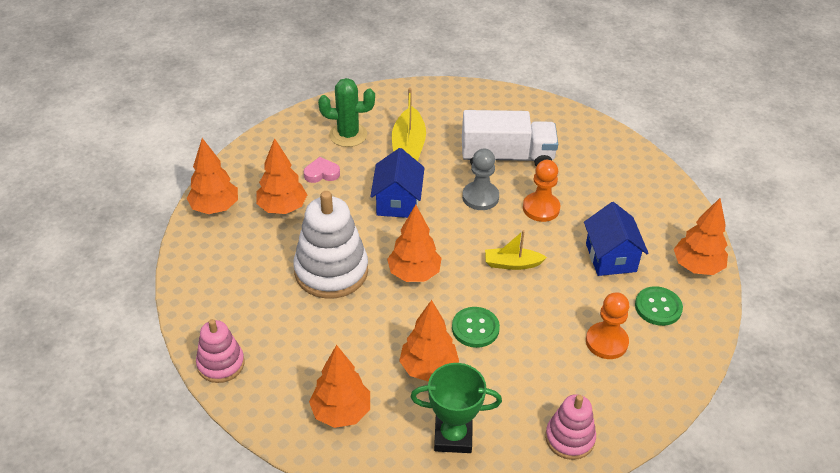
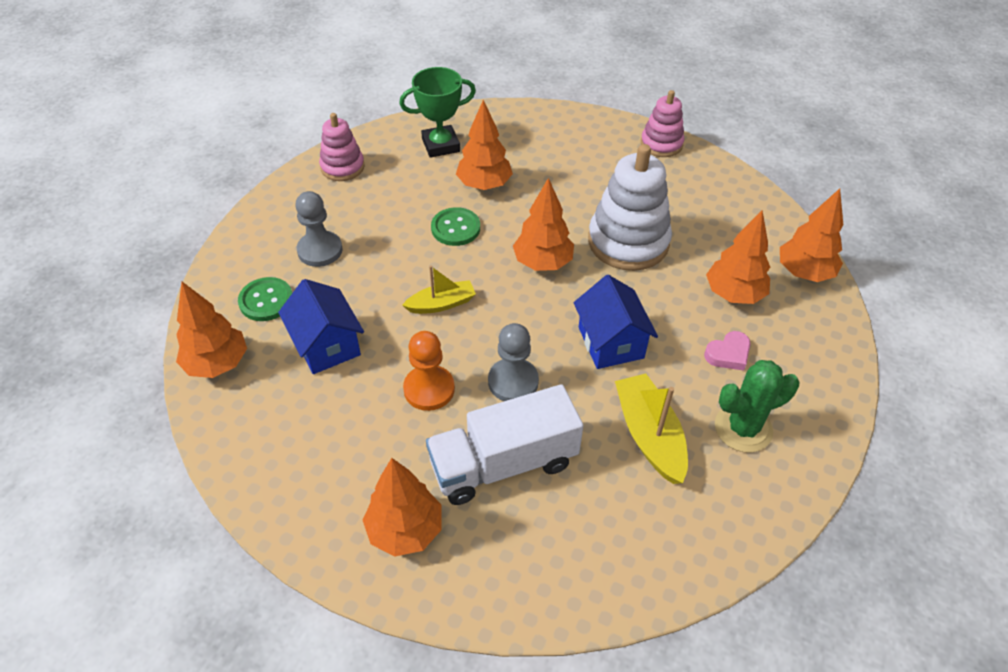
camera: 160 degrees right, 5 degrees up
orange tree [309,345,370,428] -> orange tree moved to [363,458,442,557]
orange pawn [586,292,629,359] -> grey pawn [295,191,343,267]

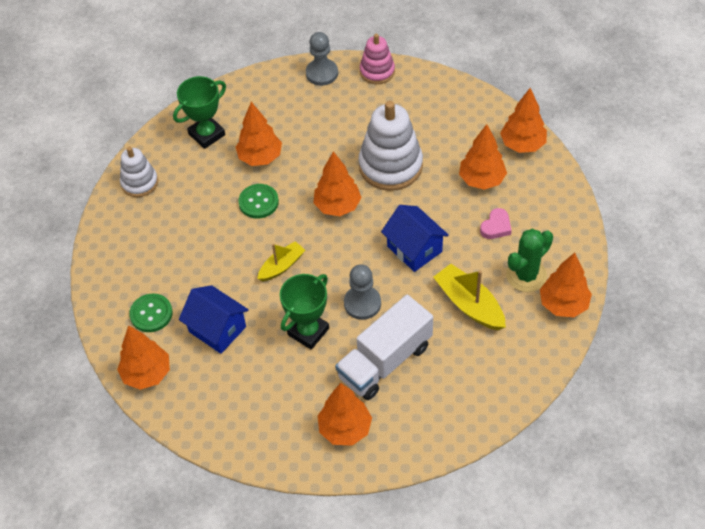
camera: 20 degrees left, 5 degrees up
grey pawn [295,191,343,267] -> grey pawn moved to [306,32,338,86]
pink stacking toy [319,113,365,181] -> white stacking toy [120,147,158,197]
orange pawn [403,331,455,411] -> green trophy [280,274,329,350]
none -> orange tree [540,253,592,317]

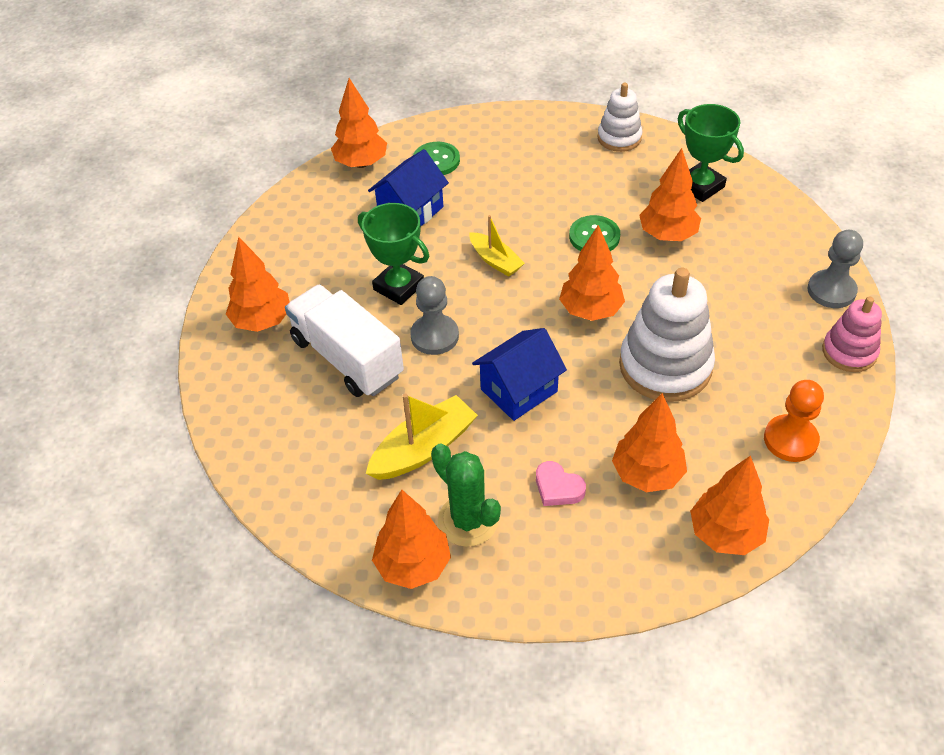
camera: 90 degrees right, 5 degrees down
none -> orange pawn [764,380,824,462]

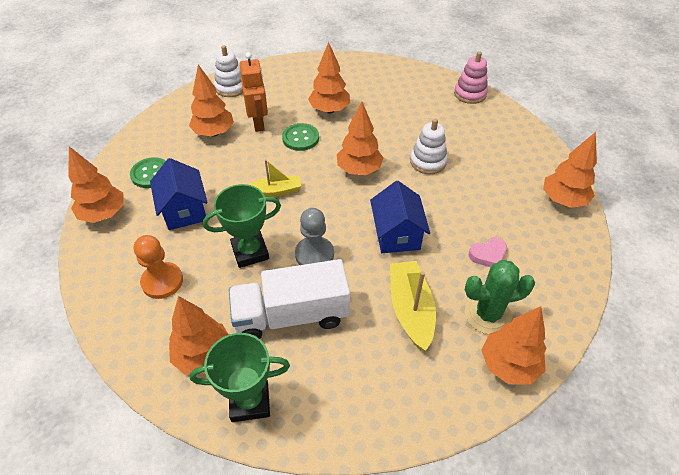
camera: 60 degrees left, 0 degrees up
orange tree [612,393,687,492] -> orange tree moved to [189,64,234,137]
white stacking toy [619,268,715,402] -> white stacking toy [410,119,448,174], size x0.58
green trophy [678,104,744,202] -> green trophy moved to [190,333,290,422]
orange pawn [764,380,824,462] -> orange pawn moved to [134,235,183,299]
grey pawn [807,230,863,308] -> none
none -> orange robot [240,52,268,132]

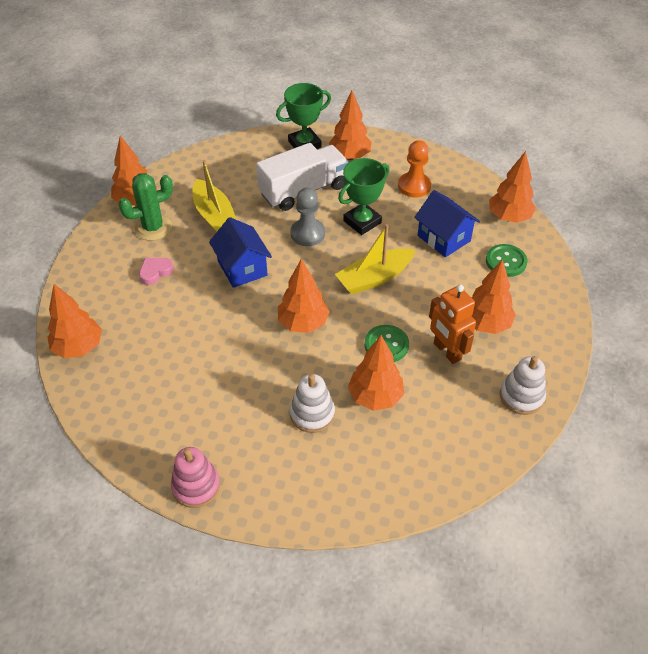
camera: 160 degrees right, 0 degrees up
yellow boat [249,159,301,197] -> yellow boat [335,224,415,294], size x1.54
white stacking toy [410,119,448,174] -> white stacking toy moved to [290,374,335,433]

